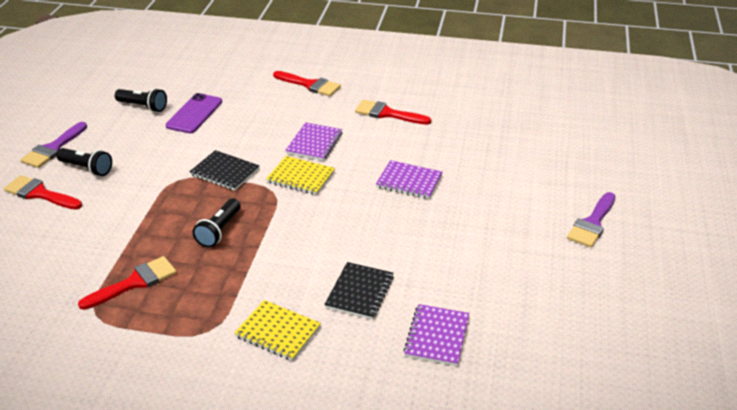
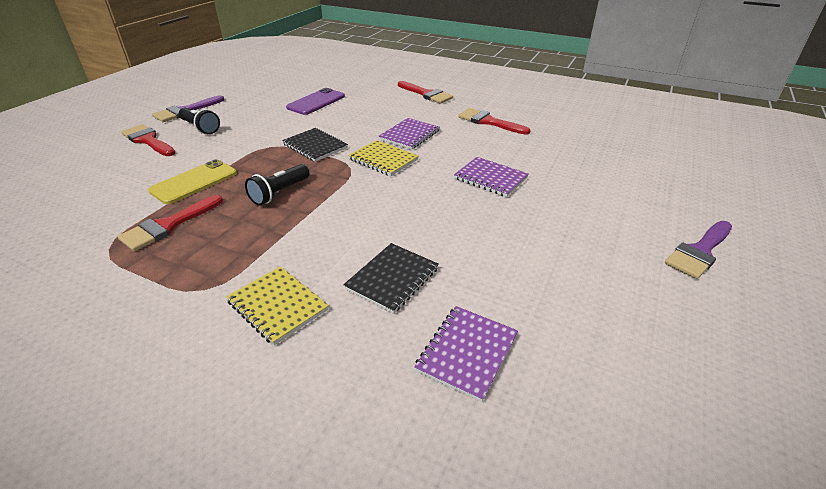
camera: 15 degrees right, 0 degrees up
red brush [78,256,177,310] -> red brush turned 150 degrees clockwise [118,195,223,251]
black flashlight [115,88,167,112] -> none
none -> yellow phone [148,159,237,204]

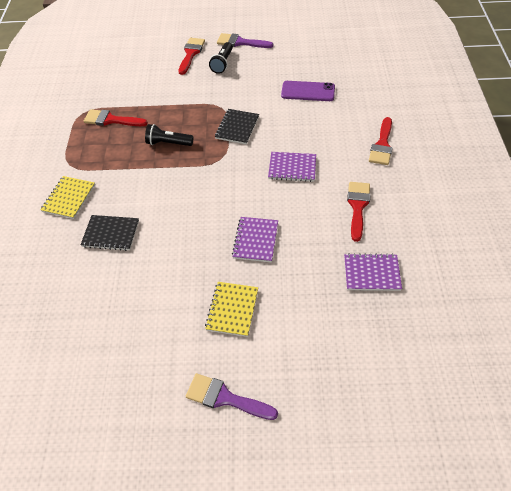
camera: 65 degrees right, 15 degrees up
yellow phone [148,159,237,204] -> none
yellow notebook [348,140,419,176] -> yellow notebook moved to [205,282,258,337]
purple notebook [414,306,518,402] -> purple notebook moved to [344,253,402,291]

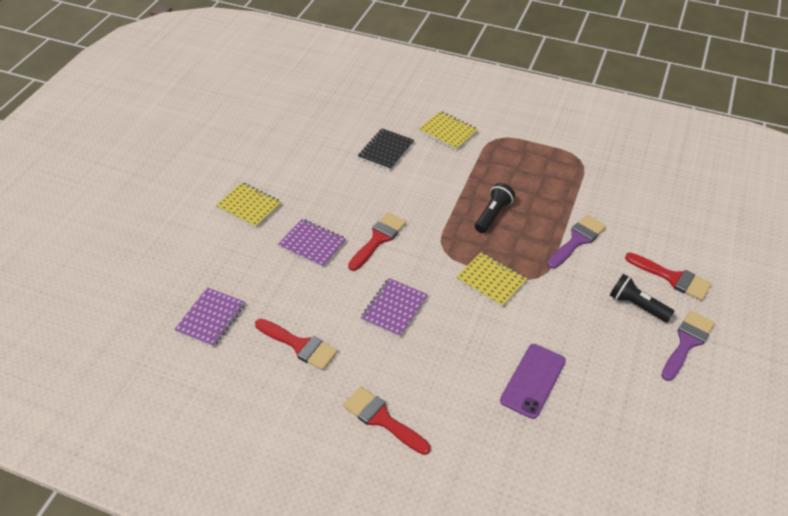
camera: 110 degrees right, 5 degrees down
red brush [84,109,148,126] -> red brush moved to [348,213,406,271]
purple brush [186,373,278,420] -> purple brush moved to [547,215,606,269]
black notebook [215,109,259,144] -> yellow notebook [456,252,527,307]

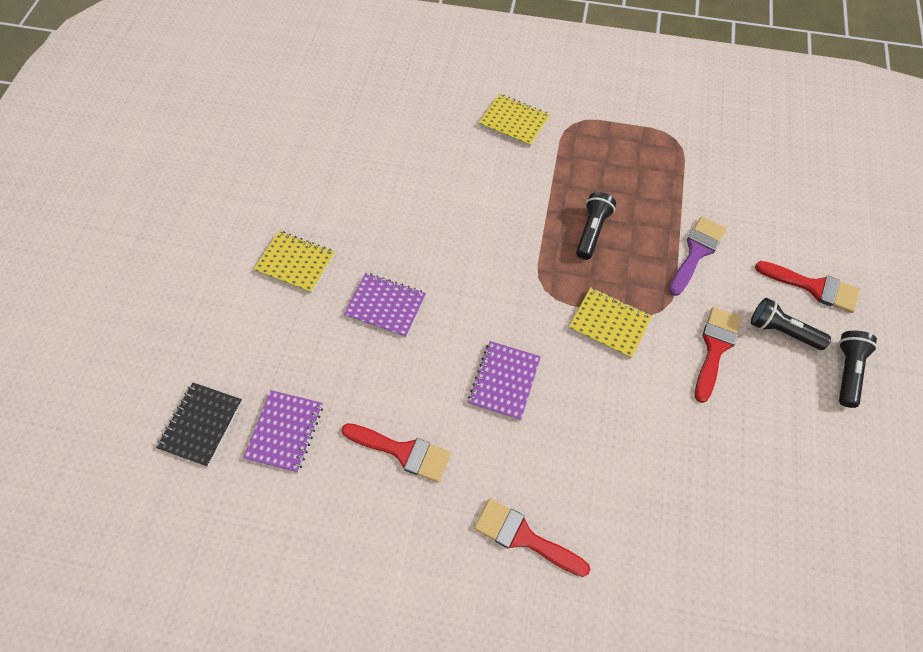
camera: 10 degrees left, 15 degrees up
red brush [348,213,406,271] -> red brush moved to [695,307,741,403]
black notebook [358,128,414,171] -> black notebook moved to [156,383,242,467]
purple phone [500,344,566,419] -> none
purple brush [661,311,715,381] -> black flashlight [839,330,877,408]

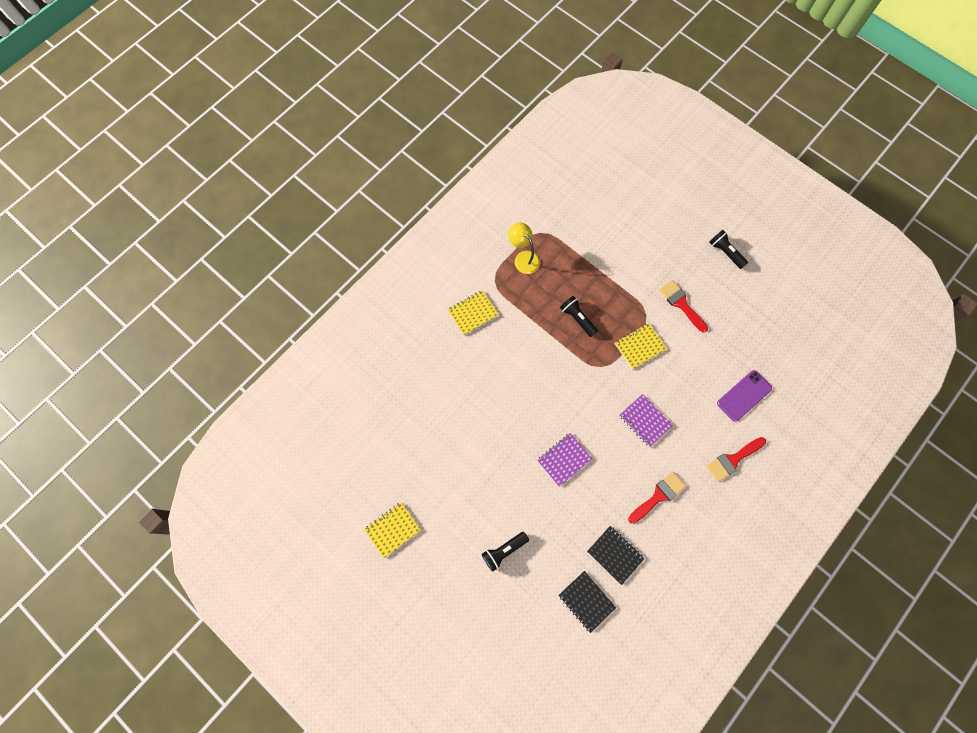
camera: 60 degrees left, 10 degrees up
purple notebook [243,390,323,473] -> black notebook [587,526,645,585]
yellow notebook [254,231,335,293] -> yellow notebook moved to [364,502,421,559]
purple brush [669,217,726,296] -> none
black flashlight [751,298,831,350] -> black flashlight moved to [482,532,529,572]
red brush [755,261,860,313] -> none
none -> yellow lamp [508,223,540,274]
none -> purple phone [717,370,772,422]

